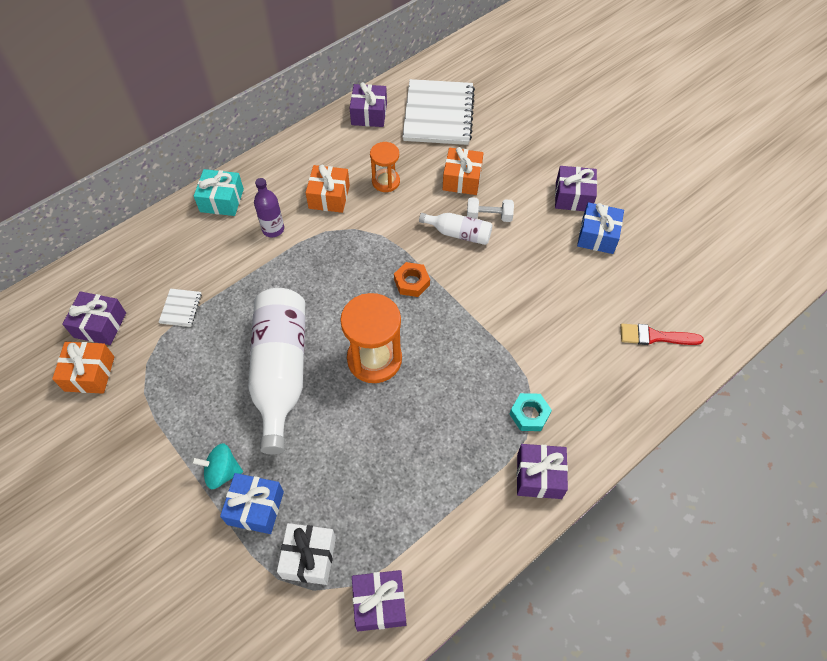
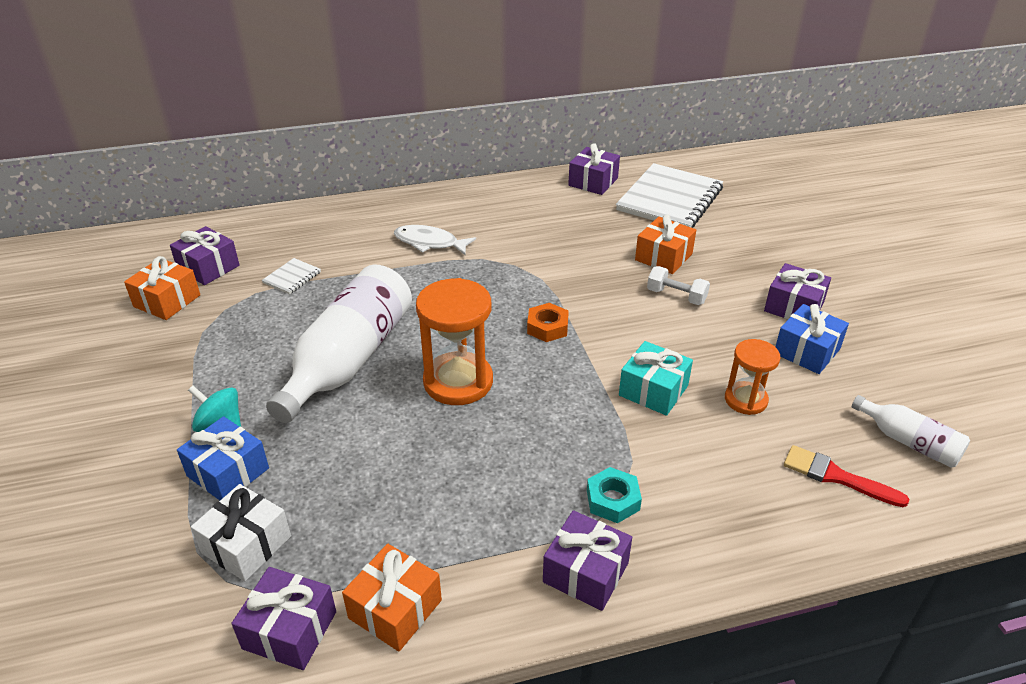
camera: 25 degrees right, 20 degrees down
turquoise gift [194,169,244,216] -> turquoise gift moved to [619,341,693,416]
purple bottle [254,178,284,237] -> white fish [394,225,476,255]
orange gift [306,165,350,213] -> orange gift moved to [342,544,442,651]
orange hourglass [370,142,400,192] -> orange hourglass moved to [725,339,781,415]
white bottle [419,213,492,245] -> white bottle moved to [852,395,970,468]

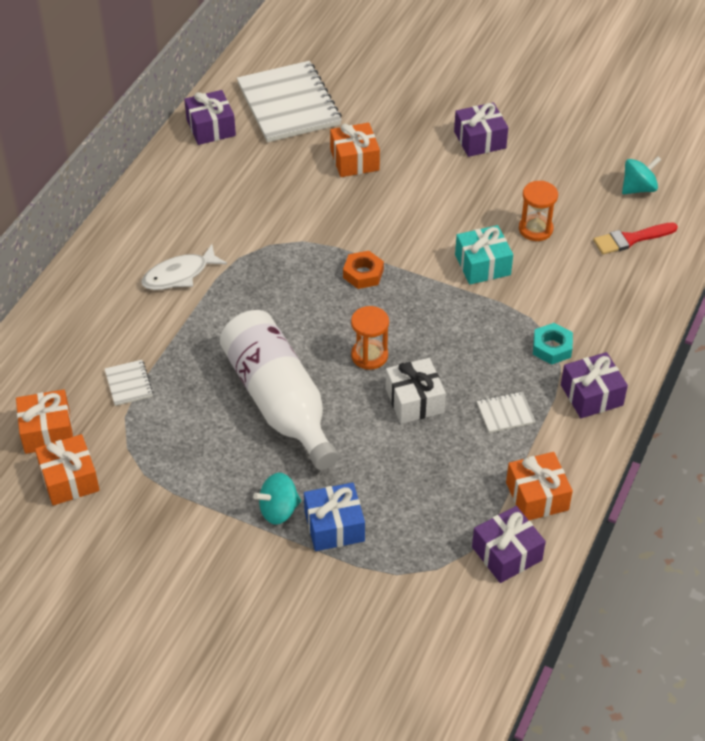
camera: 50 degrees left, 10 degrees up
purple gift [170,226,240,285] -> orange gift [16,390,73,454]
white gift [191,484,291,581] -> white gift moved to [385,358,446,424]
orange hourglass [416,278,493,405] -> orange hourglass [351,306,389,370], size x0.59
white dumbbell [647,266,710,305] -> none
blue gift [775,304,849,374] -> none
white bottle [852,395,970,468] -> turquoise spinning top [622,156,661,194]
none -> white notebook [477,391,536,433]

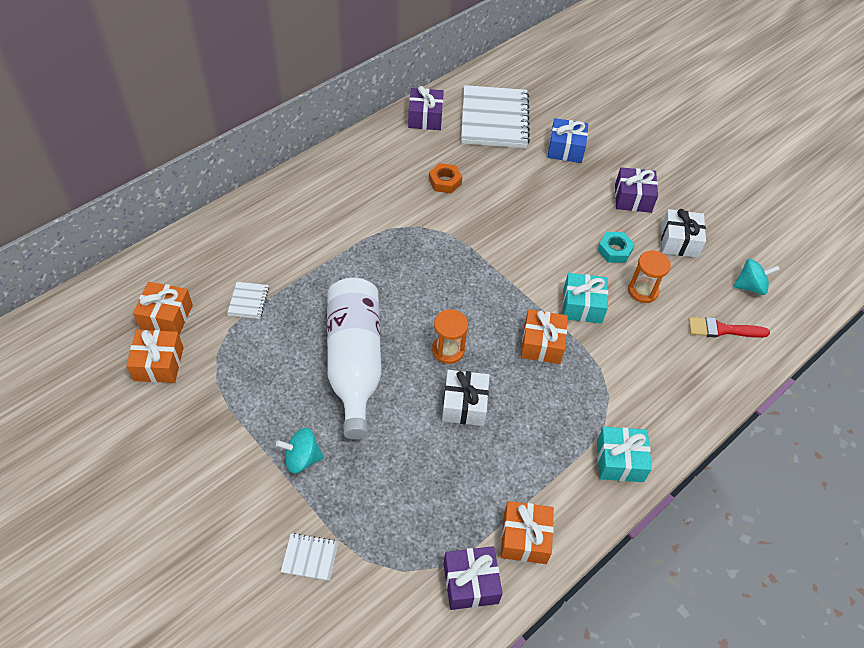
camera: 20 degrees right, 5 degrees up
white fish [141,244,227,290] -> none
blue gift [304,482,365,551] -> blue gift moved to [548,118,588,163]
orange gift [330,123,380,177] -> orange gift moved to [521,309,568,364]
orange nut [343,251,384,289] -> orange nut moved to [429,163,462,193]
white notebook [477,391,536,433] -> white notebook moved to [281,533,338,581]
turquoise nut [533,323,573,365] -> turquoise nut moved to [597,232,635,263]
purple gift [561,352,628,418] -> turquoise gift [597,427,652,482]
none -> white gift [661,209,706,258]

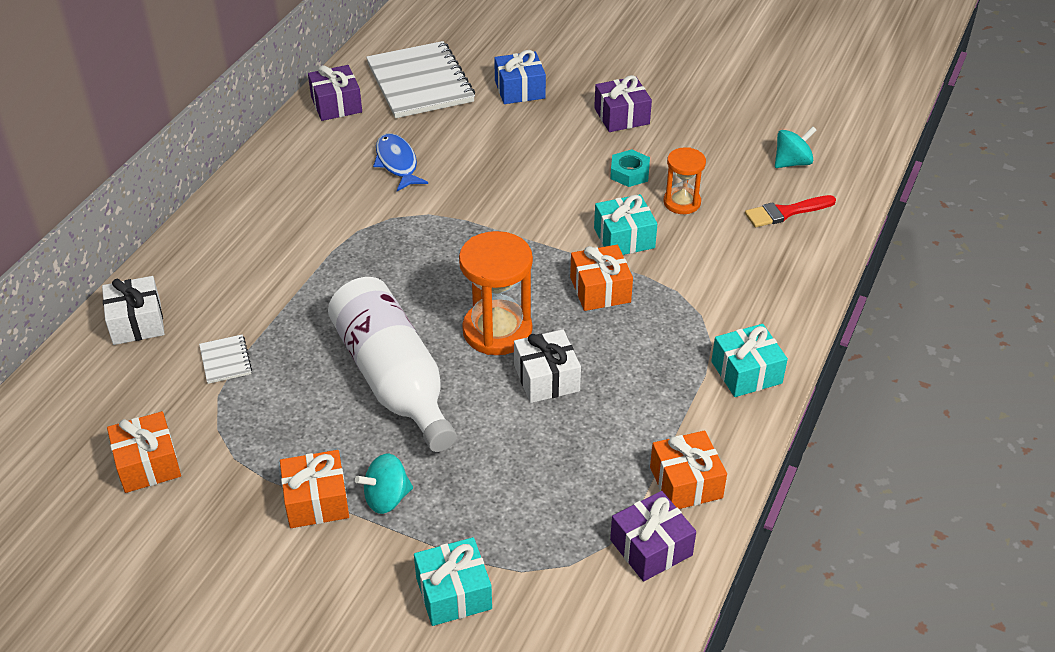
camera: 20 degrees left, 10 degrees down
orange gift [133,282,193,335] -> orange gift moved to [280,450,349,528]
white notebook [281,533,338,581] -> turquoise gift [414,537,492,626]
orange nut [429,163,462,193] -> blue fish [373,133,428,191]
orange hourglass [432,309,468,364] -> orange hourglass [459,231,533,355], size x1.68
white gift [661,209,706,258] -> white gift moved to [102,276,165,345]

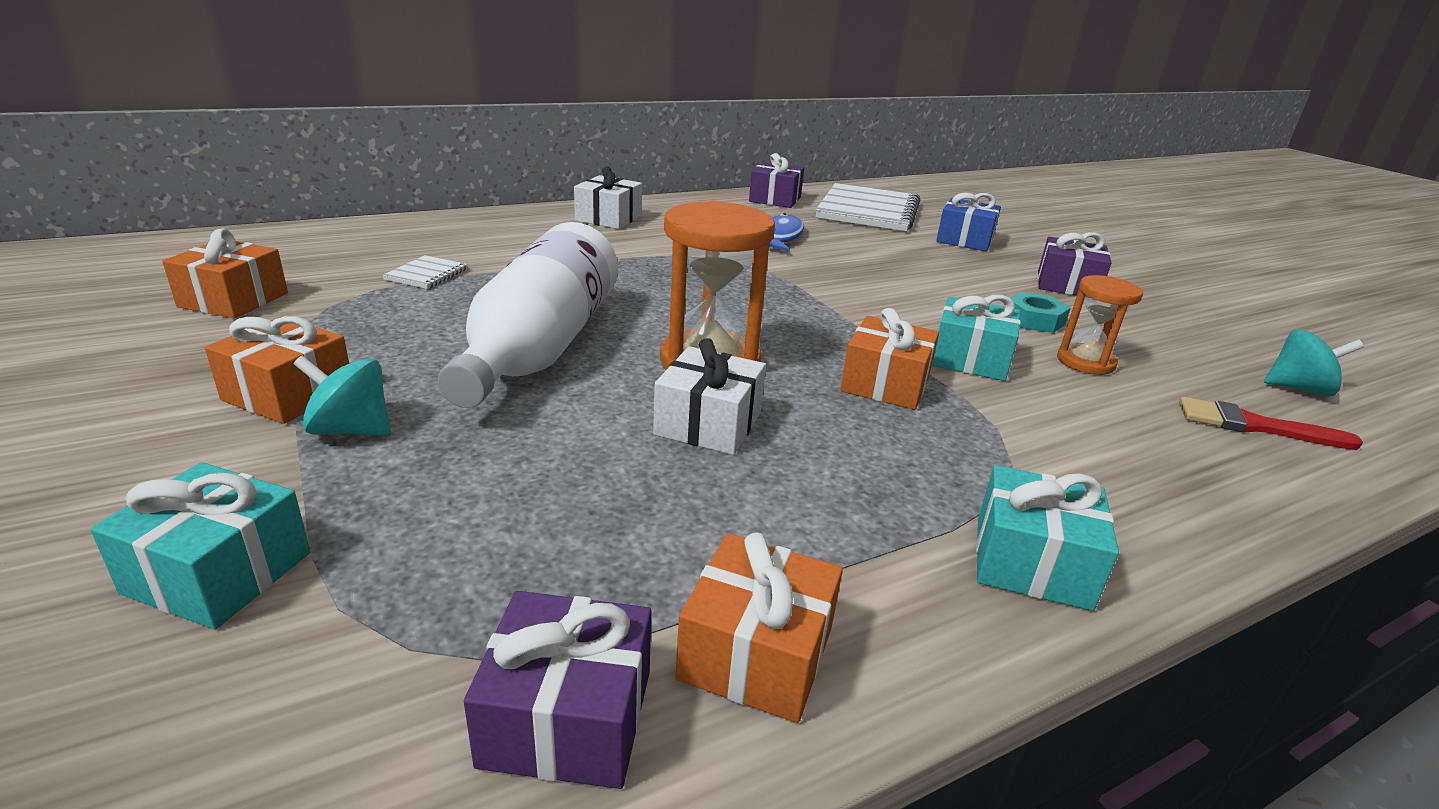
camera: 35 degrees right, 15 degrees down
white gift [102,276,165,345] -> white gift moved to [574,166,642,229]

